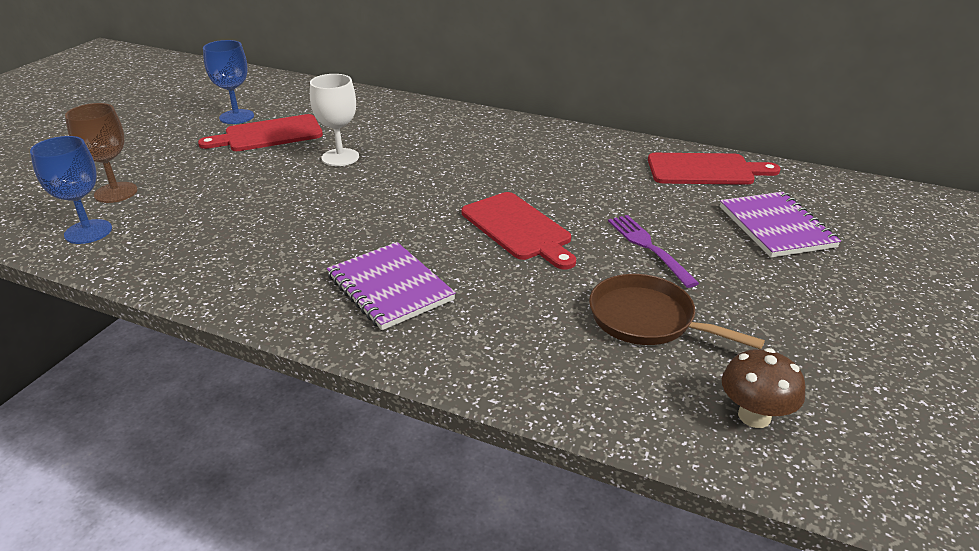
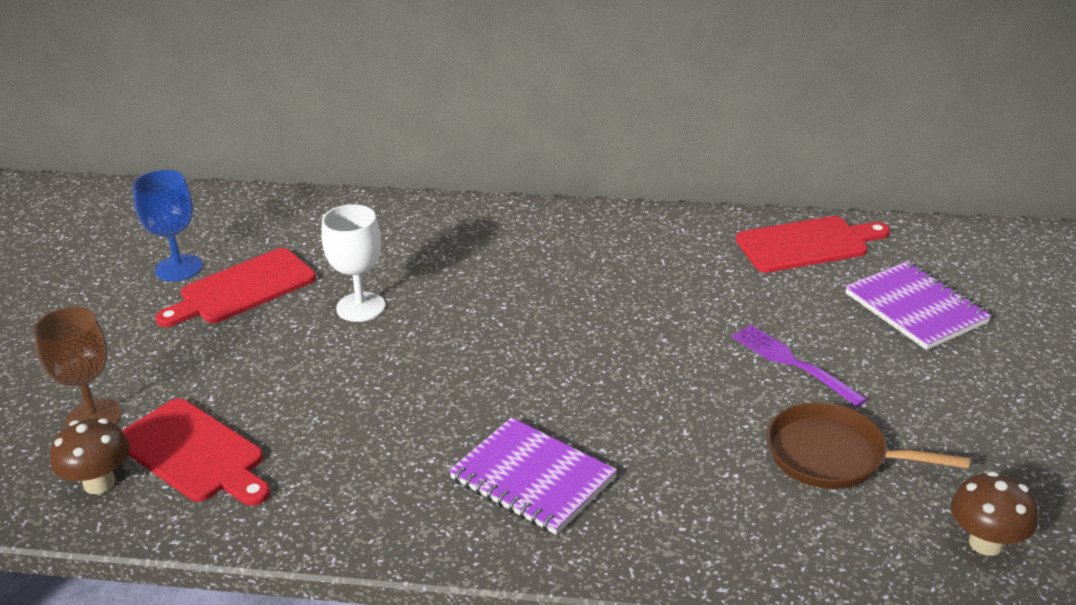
camera: 15 degrees left, 0 degrees up
blue goblet [30,136,112,244] -> brown mushroom [50,418,130,494]
red cutting board [462,192,576,270] -> red cutting board moved to [122,398,270,506]

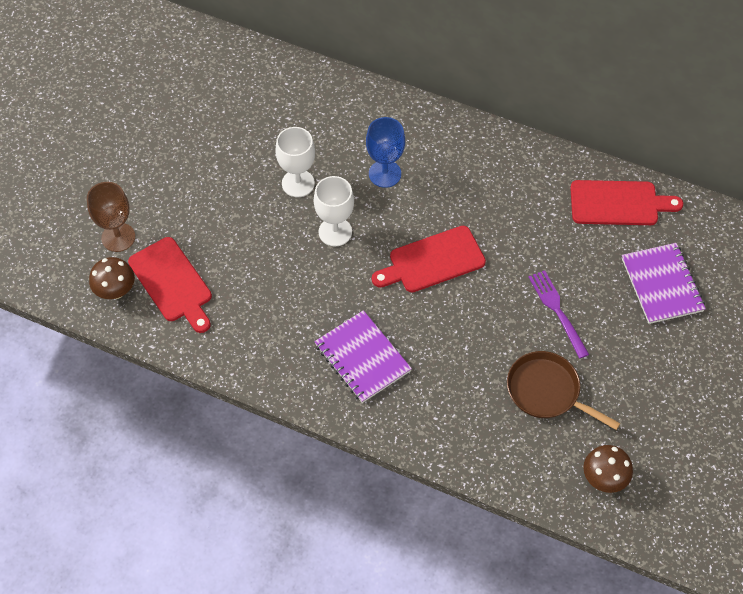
camera: 15 degrees right, 25 degrees up
blue goblet [133,170,203,282] -> blue goblet moved to [366,117,405,188]
red cutting board [155,248,316,327] -> red cutting board moved to [372,226,486,292]
none -> white goblet [314,176,354,246]

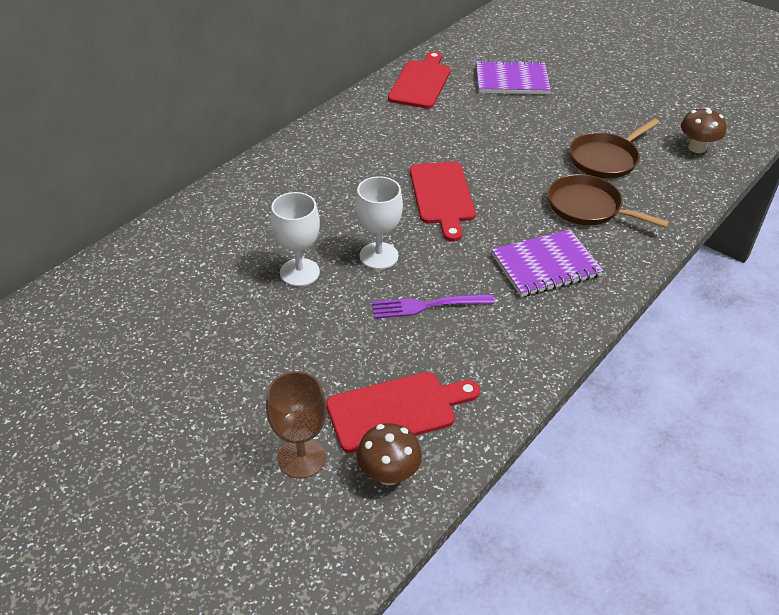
camera: 75 degrees left, 15 degrees down
blue goblet [366,117,405,188] -> none
purple fork [529,270,589,359] -> purple fork moved to [372,294,495,319]
none -> brown pan [548,174,669,228]

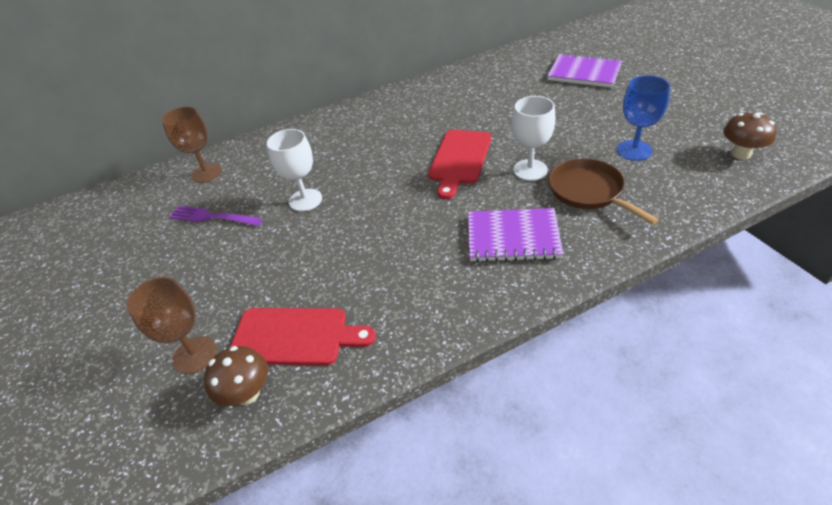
camera: 30 degrees right, 0 degrees up
white goblet [355,176,403,269] -> white goblet moved to [512,96,556,181]
purple fork [372,294,495,319] -> purple fork moved to [169,206,262,226]
red cutting board [388,51,450,109] -> none
brown pan [569,119,659,179] -> blue goblet [617,75,670,161]
none -> brown goblet [161,106,222,183]

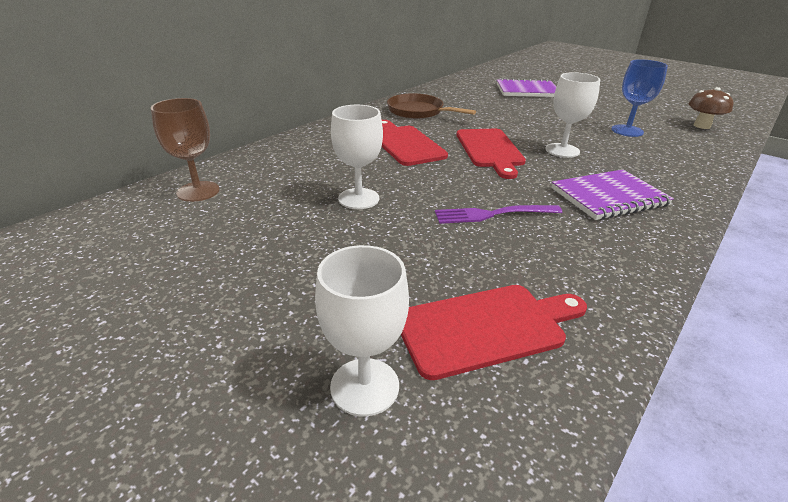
camera: 30 degrees left, 10 degrees down
brown goblet [126,277,217,374] -> white goblet [315,245,409,417]
purple fork [169,206,262,226] -> purple fork moved to [435,205,562,224]
brown mushroom [204,346,268,406] -> none
brown pan [549,158,659,225] -> brown pan moved to [387,93,476,119]
none -> red cutting board [382,120,448,166]

